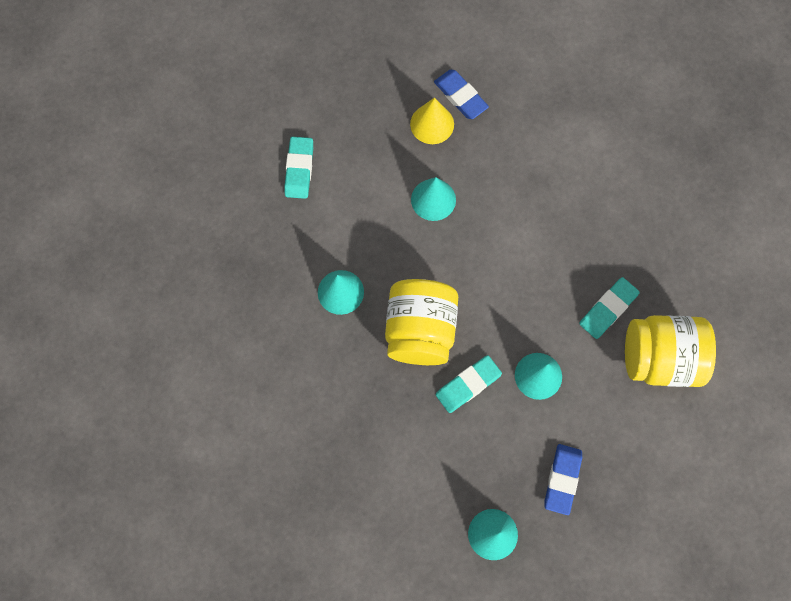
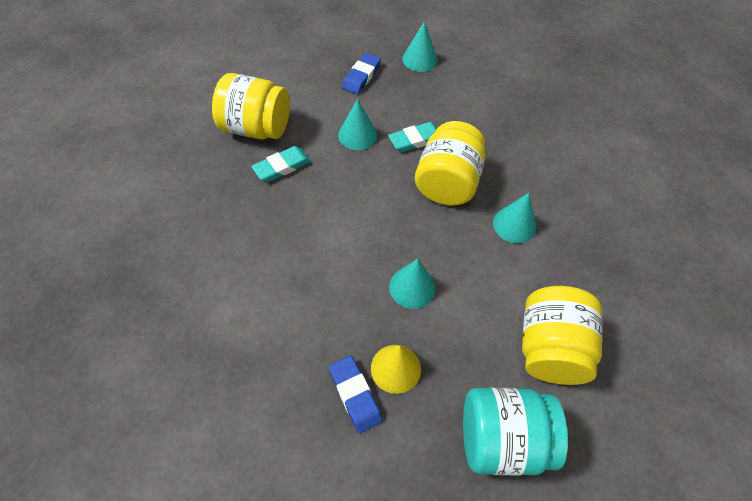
camera: 170 degrees left, 15 degrees down
turquoise eraser [284,137,313,199] -> yellow jar [522,286,602,385]
none -> turquoise jar [463,387,568,476]

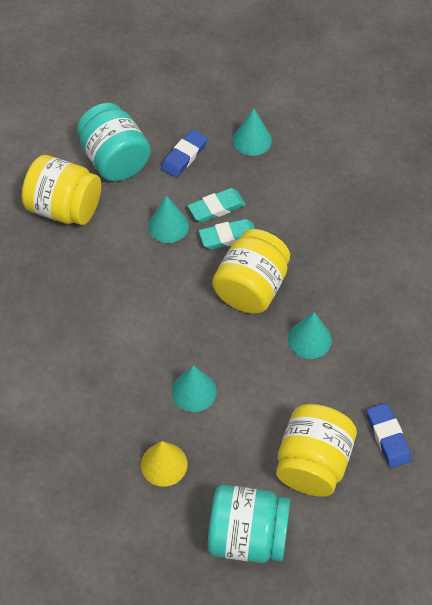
camera: 10 degrees right, 0 degrees up
turquoise eraser [251,146,311,182] -> turquoise eraser moved to [188,188,246,222]
blue eraser [329,356,382,433] -> blue eraser moved to [367,403,411,468]
none -> turquoise jar [77,103,151,181]

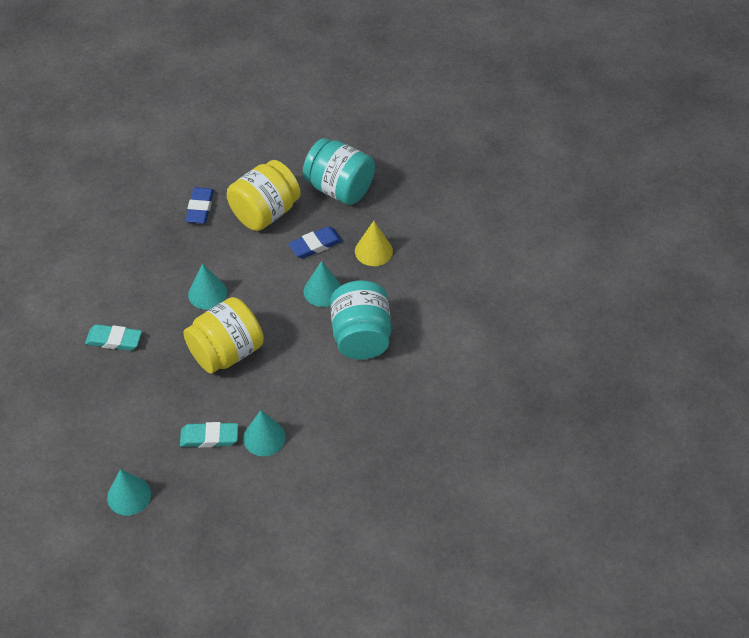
camera: 155 degrees left, 5 degrees down
yellow jar [22,155,101,225] -> none
turquoise jar [77,103,151,181] -> turquoise jar moved to [330,280,391,360]
blue eraser [161,129,208,178] -> blue eraser moved to [288,226,343,259]
turquoise eraser [199,219,255,250] -> turquoise eraser moved to [85,324,142,351]

